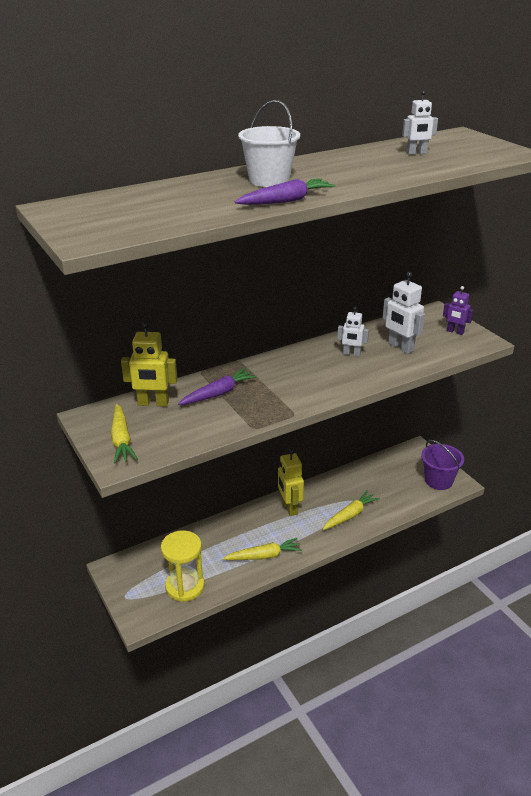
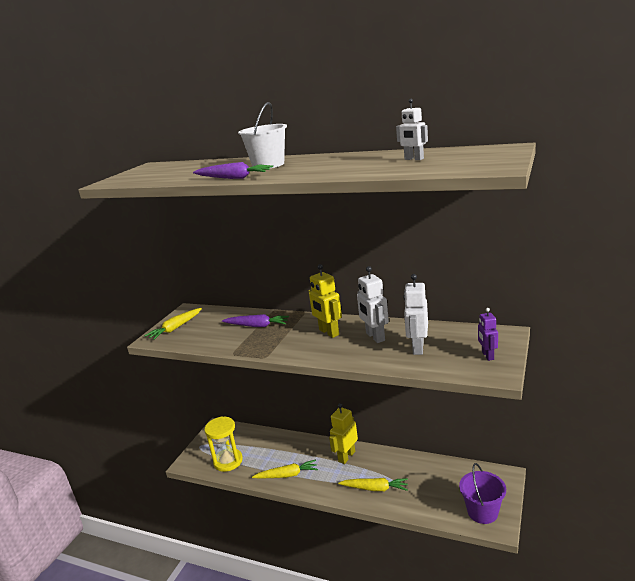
camera: 55 degrees right, 10 degrees down
yellow robot [121,322,177,406] -> yellow robot moved to [309,264,342,338]
yellow carrot [223,538,302,560] -> yellow carrot turned 45 degrees counterclockwise [252,460,318,479]
white robot [337,307,369,356] -> white robot [357,266,389,343], size x1.58

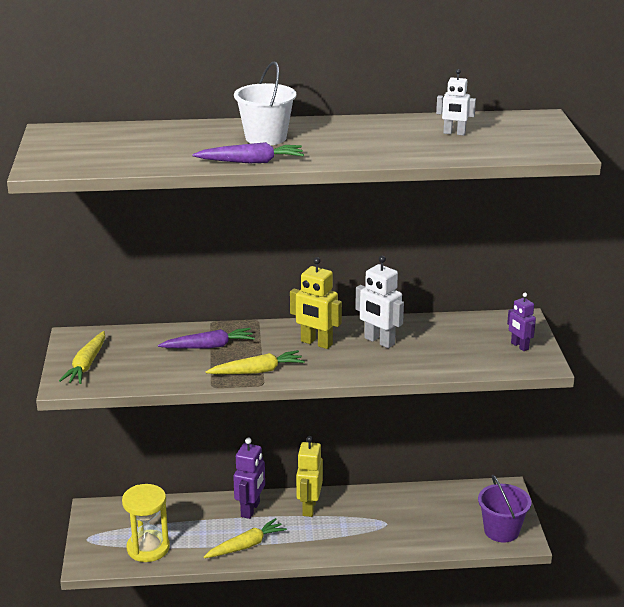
camera: 30 degrees left, 5 degrees up
yellow carrot [338,478,408,491] -> yellow carrot moved to [206,350,305,374]
white robot [403,274,428,355] -> none
none -> purple robot [233,438,265,519]

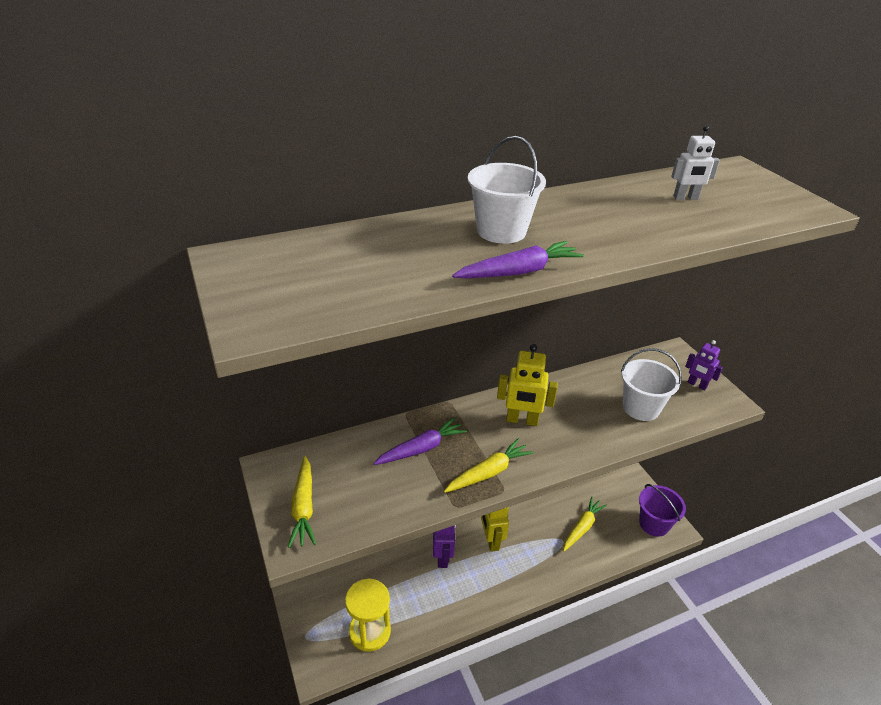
camera: 20 degrees left, 10 degrees up
yellow carrot [204,518,287,558] -> yellow carrot moved to [563,497,607,552]
white robot [355,256,404,348] -> none
none -> white bucket [621,348,682,421]

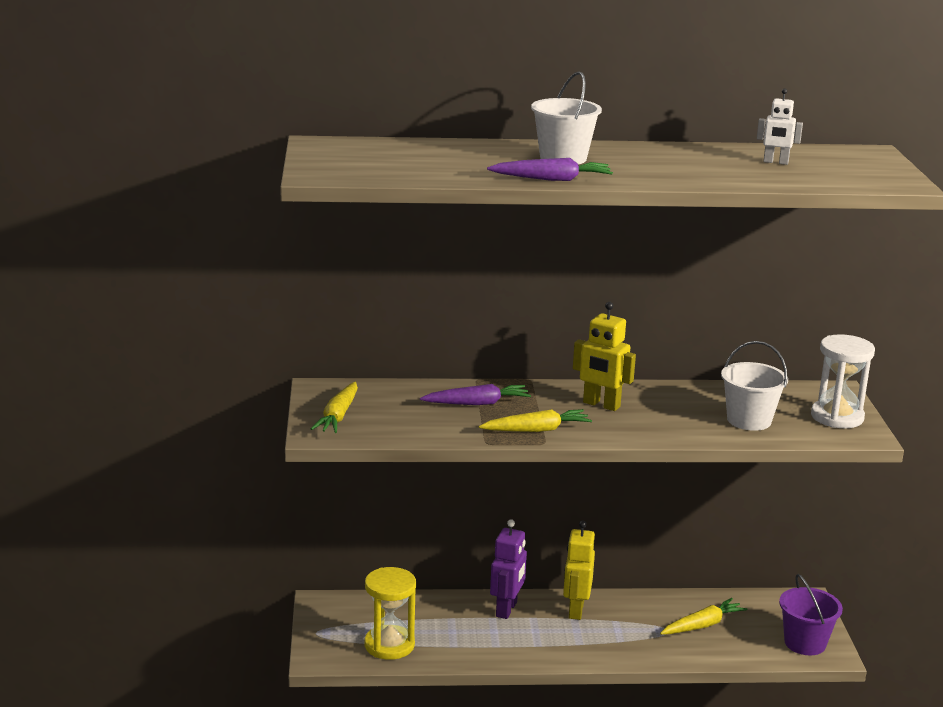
camera: 20 degrees right, 15 degrees down
purple robot [685,340,723,391] -> white hourglass [811,334,875,428]

